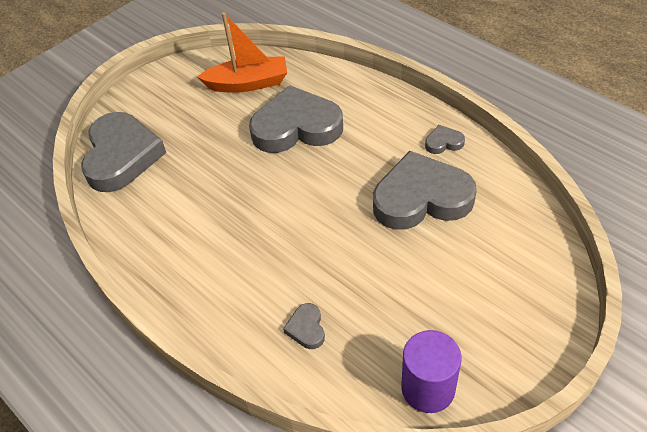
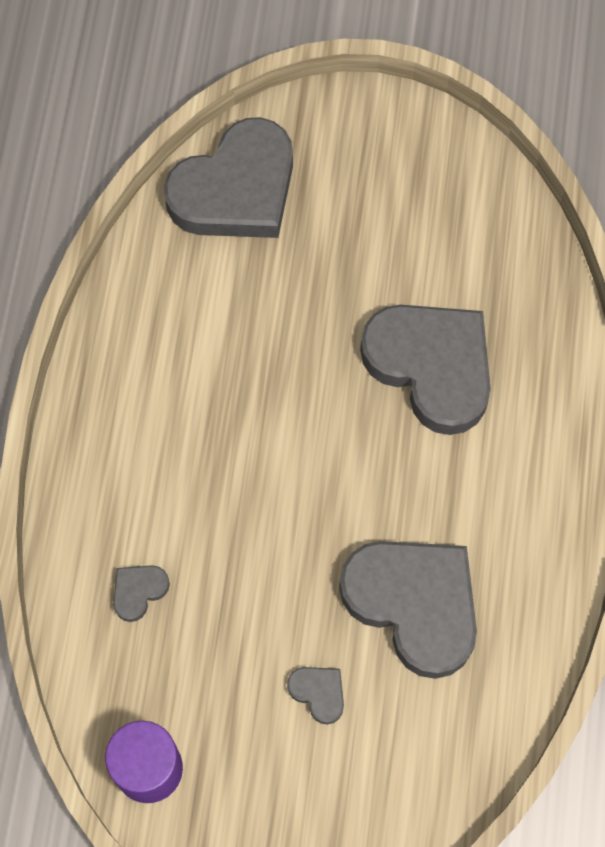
camera: 50 degrees right, 20 degrees up
orange boat [197,12,287,93] -> none
grey heart [425,125,465,154] -> grey heart moved to [287,667,344,725]

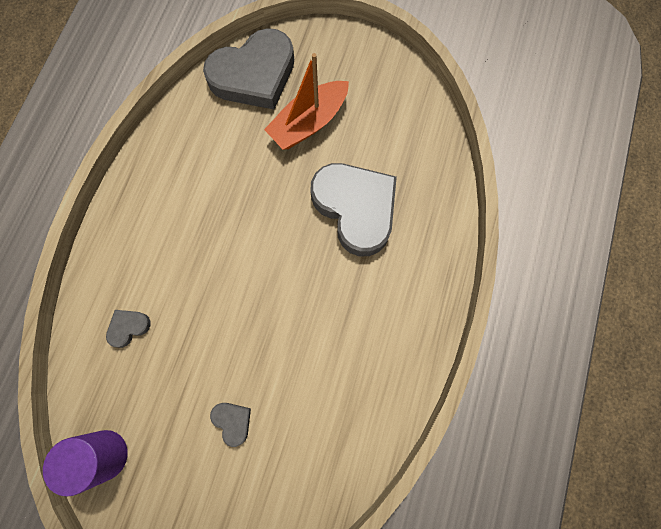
camera: 10 degrees right, 5 degrees up
grey heart [339,541,477,679] -> none
none -> orange boat [264,53,349,150]

